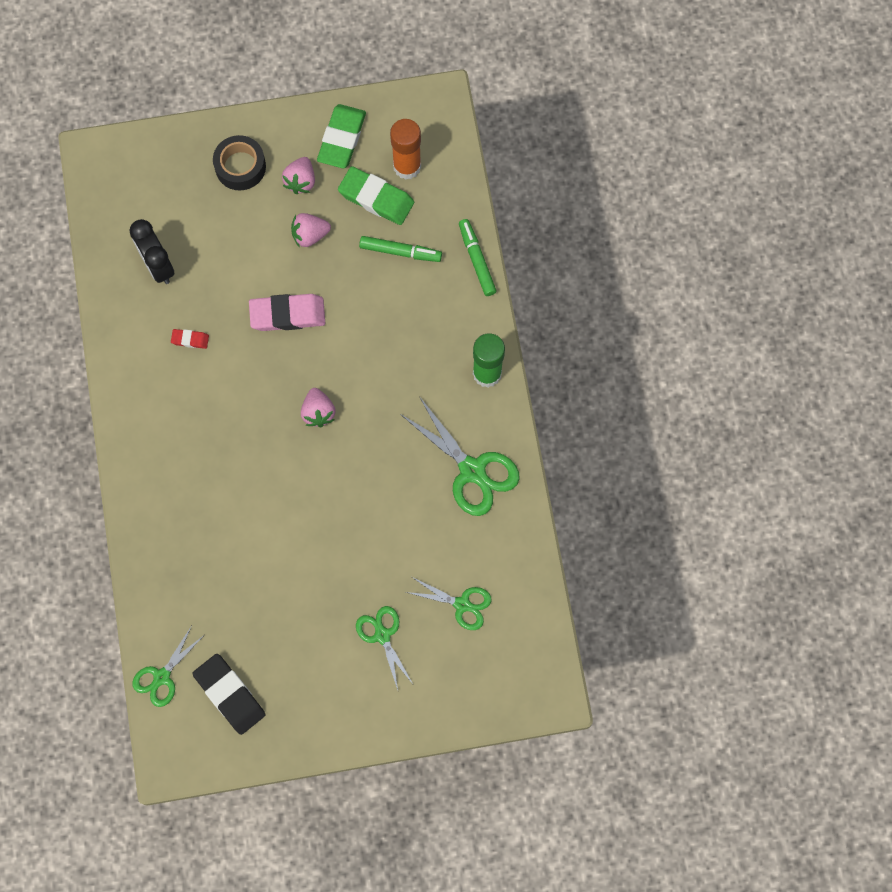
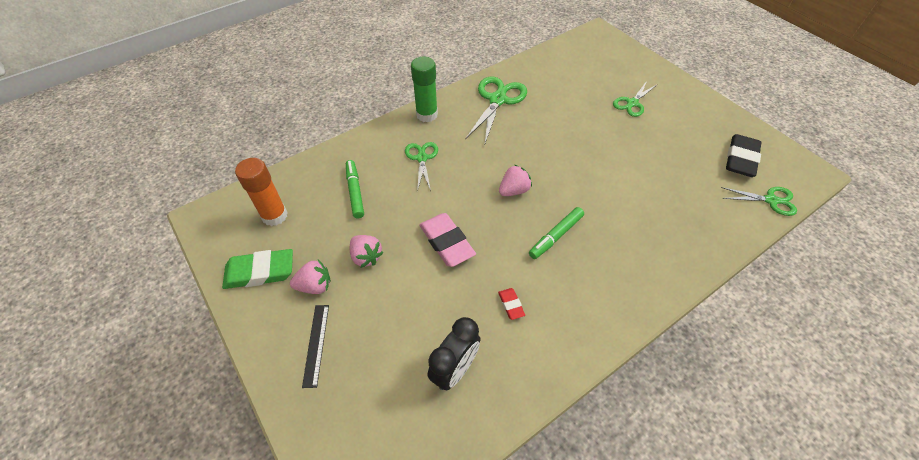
camera: 115 degrees left, 20 degrees down
black tape [213,135,266,190] -> black ruler [302,305,329,388]
green eraser [338,166,414,225] -> none
green scissors [406,577,492,630] -> green scissors moved to [405,142,438,192]
green marker [459,219,497,296] -> green marker moved to [529,207,584,259]

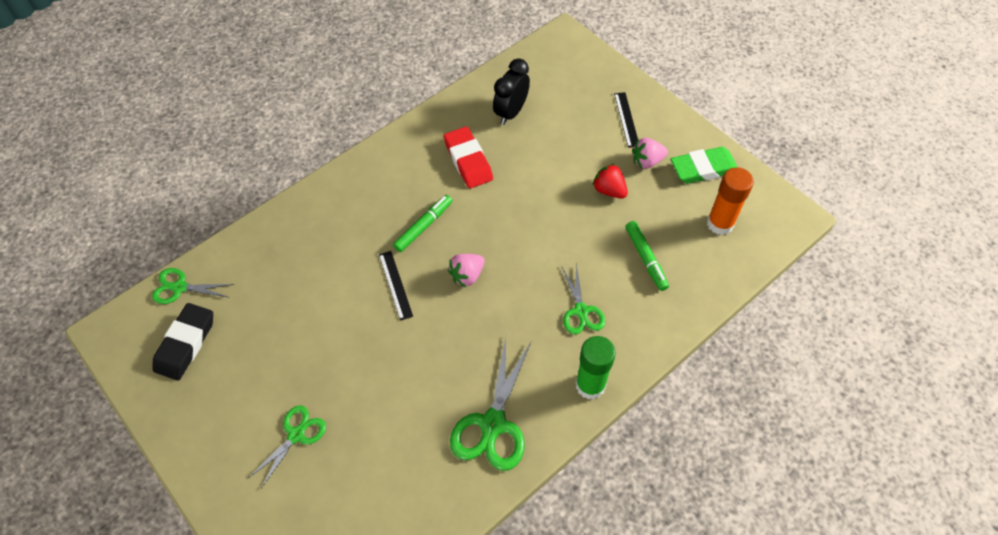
camera: 175 degrees right, 5 degrees up
pink strawberry [350,235,384,268] -> red strawberry [592,163,628,199]
pink eraser [420,213,476,267] -> none
red eraser [498,288,525,320] -> red eraser [444,126,493,188], size x2.06
none -> black ruler [379,251,413,321]

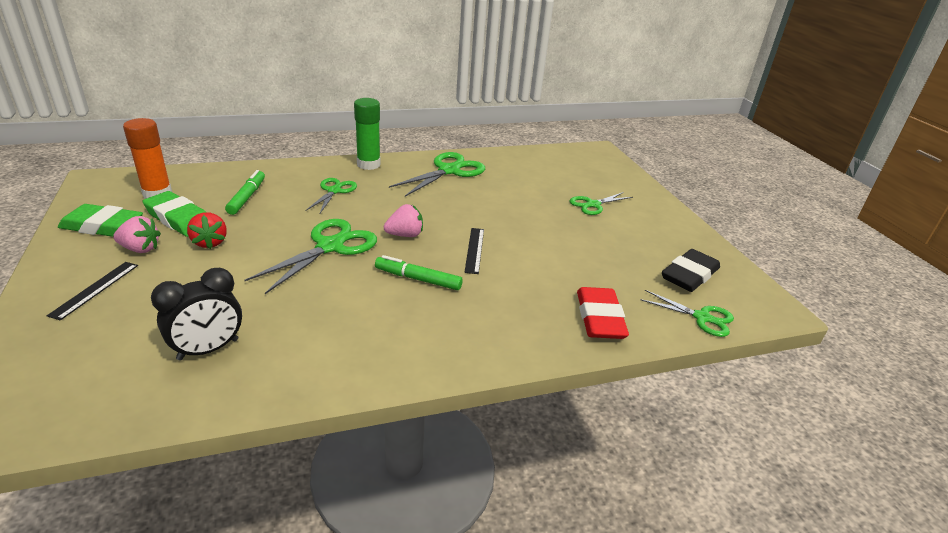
camera: 160 degrees left, 25 degrees down
green marker [393,195,452,252] -> green marker turned 45 degrees clockwise [375,255,463,290]
red eraser [444,126,493,188] -> red eraser moved to [577,287,629,339]
none -> green eraser [143,191,206,237]
none -> green scissors [244,219,377,294]

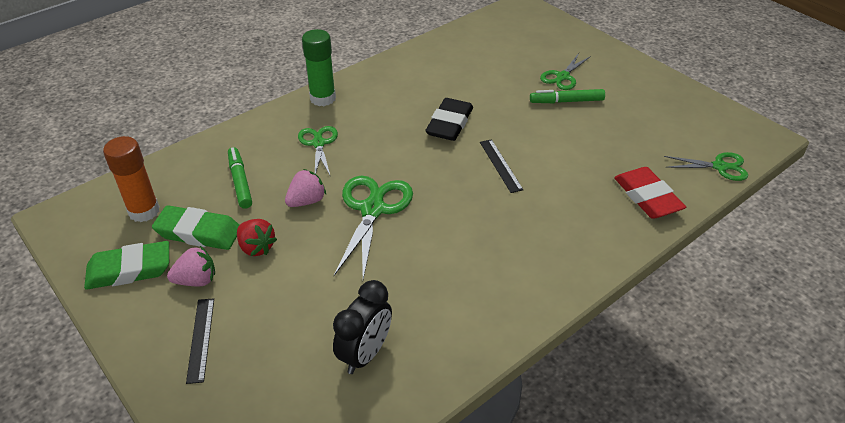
camera: 20 degrees left, 10 degrees up
green marker [375,255,463,290] -> green marker moved to [530,89,605,103]
pink strawberry [384,204,423,237] -> pink strawberry moved to [285,169,326,207]
green scissors [389,152,485,197] -> none
black eraser [662,249,720,292] -> black eraser moved to [425,98,473,141]

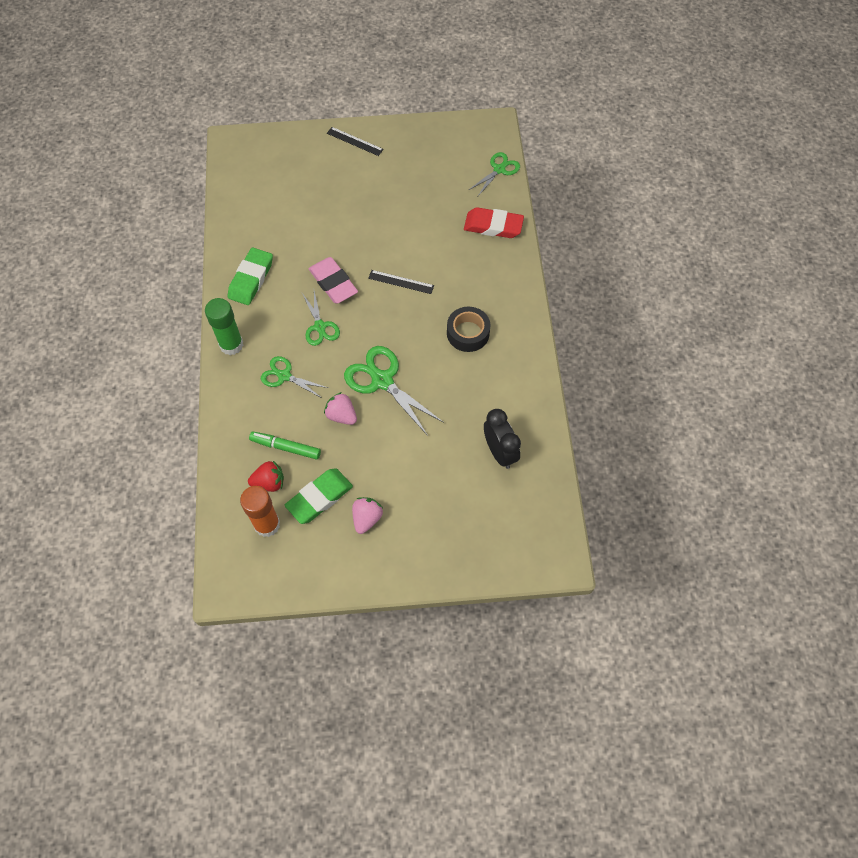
camera: 55 degrees left, 20 degrees up
green eraser [84,241,169,289] -> green eraser moved to [228,248,273,305]
black ruler [186,298,214,384] -> black ruler moved to [327,127,384,156]
red strawberry [237,219,277,256] -> red strawberry moved to [248,461,284,492]
pink strawberry [285,169,326,207] -> pink strawberry turned 45 degrees counterclockwise [324,392,357,425]
black eraser [425,98,473,141] -> pink eraser [309,257,358,303]
green marker [530,89,605,103] -> none
green scissors [540,53,591,90] -> green scissors moved to [302,291,340,346]
none -> black tape [447,307,490,352]

